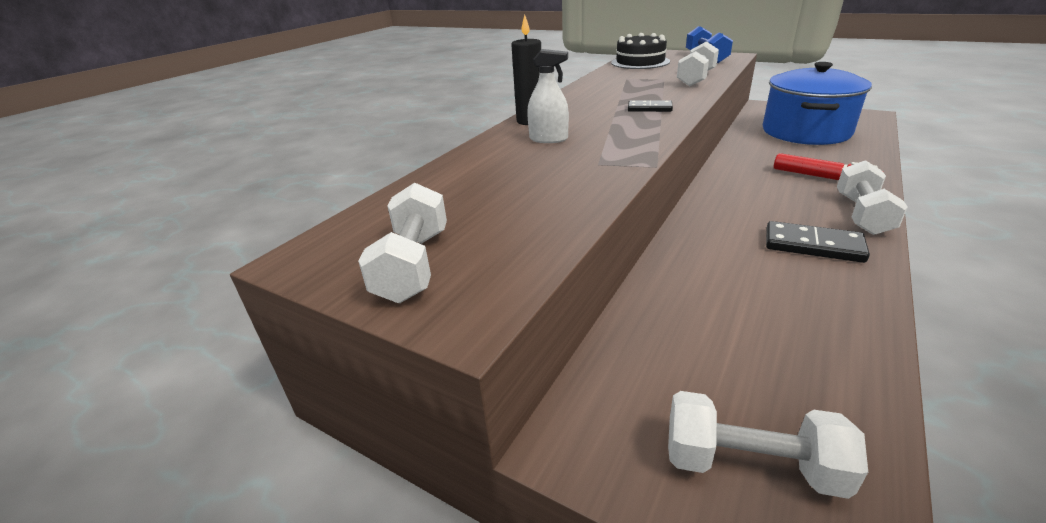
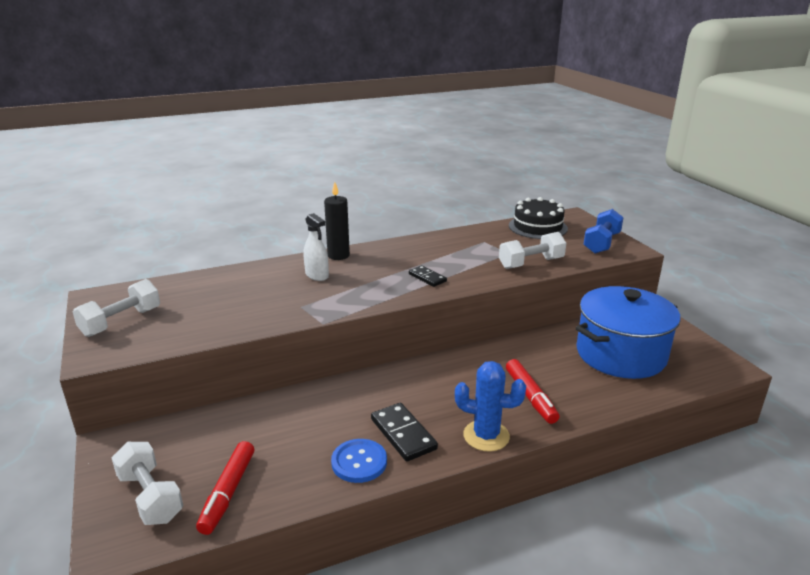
camera: 35 degrees right, 5 degrees down
white dumbbell [837,160,908,235] -> blue cactus [455,361,526,451]
none -> red marker [196,441,255,535]
none -> blue button [331,439,387,483]

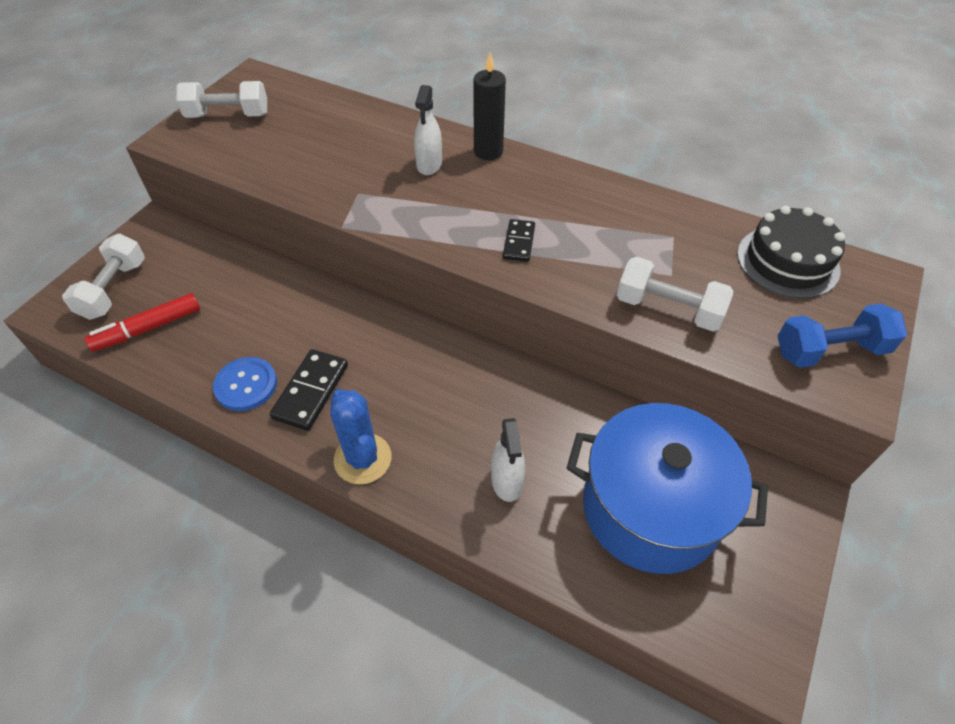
camera: 50 degrees right, 25 degrees up
red marker [506,359,560,424] -> none
none -> white spray bottle [491,418,525,502]

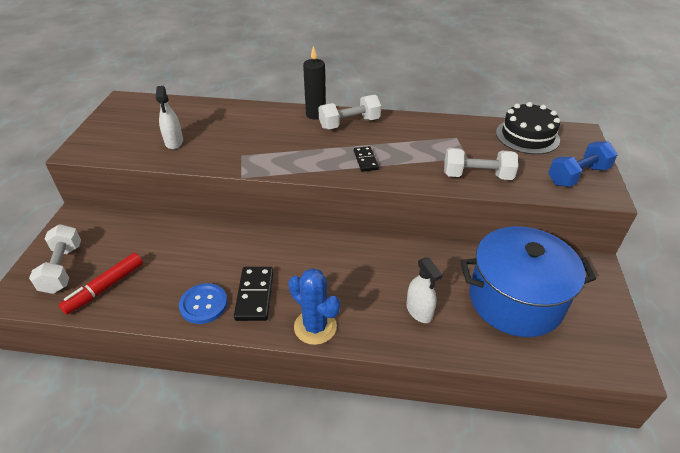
camera: 20 degrees left, 10 degrees down
white dumbbell [176,81,267,118] -> white dumbbell moved to [319,95,381,129]
white spray bottle [414,85,442,175] -> white spray bottle moved to [156,86,183,149]

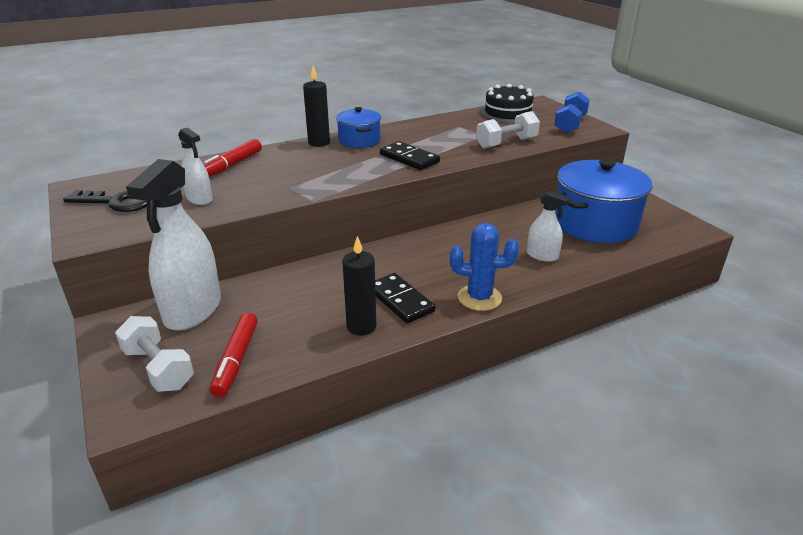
camera: 35 degrees left, 10 degrees down
blue button [179,283,228,324] -> black candle [342,236,376,336]
white dumbbell [319,95,381,129] -> blue pot [336,107,381,148]
black domino [354,146,379,172] -> black domino [380,141,440,170], size x1.58
none -> black key [63,190,147,212]
none -> white spray bottle [126,159,221,331]
none -> red marker [204,139,262,177]

